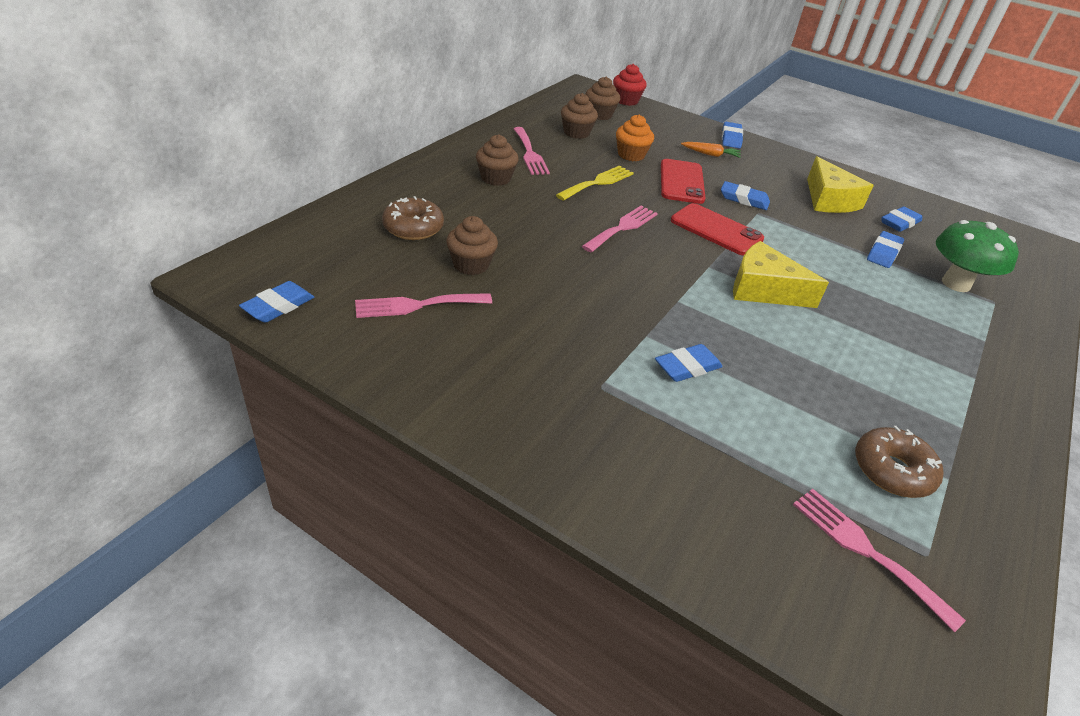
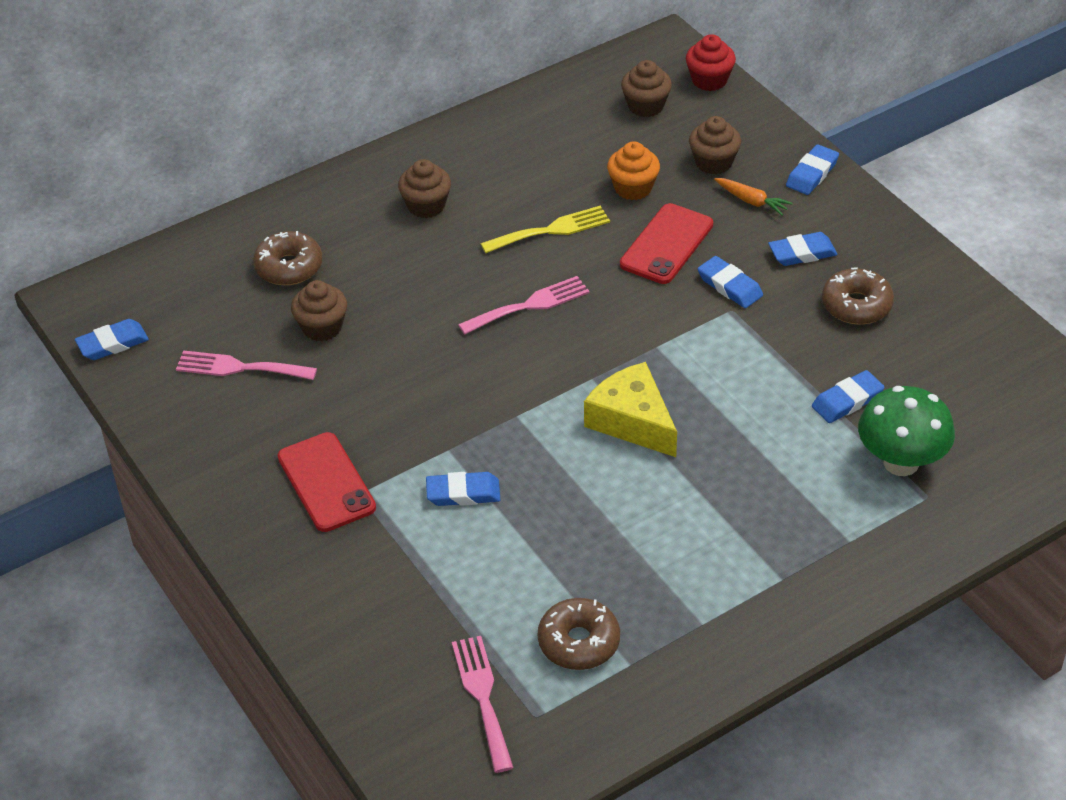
camera: 30 degrees right, 5 degrees up
pink fork [513,127,550,175] -> none
brown cupcake [561,93,598,139] -> brown cupcake moved to [689,116,741,174]
red phone [671,203,764,256] -> red phone moved to [278,432,376,532]
yellow cheese [807,156,874,213] -> brown donut [822,267,894,325]
blue eraser [882,206,922,232] -> blue eraser moved to [768,232,838,266]

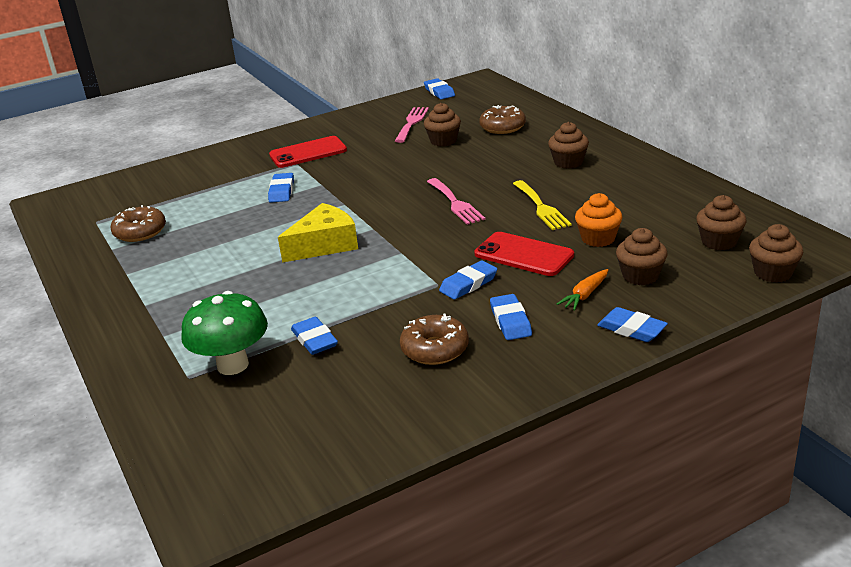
camera: 95 degrees right, 15 degrees down
pink fork [452,636,514,773] -> none
red cupcake [686,34,736,91] -> brown cupcake [749,224,803,283]

